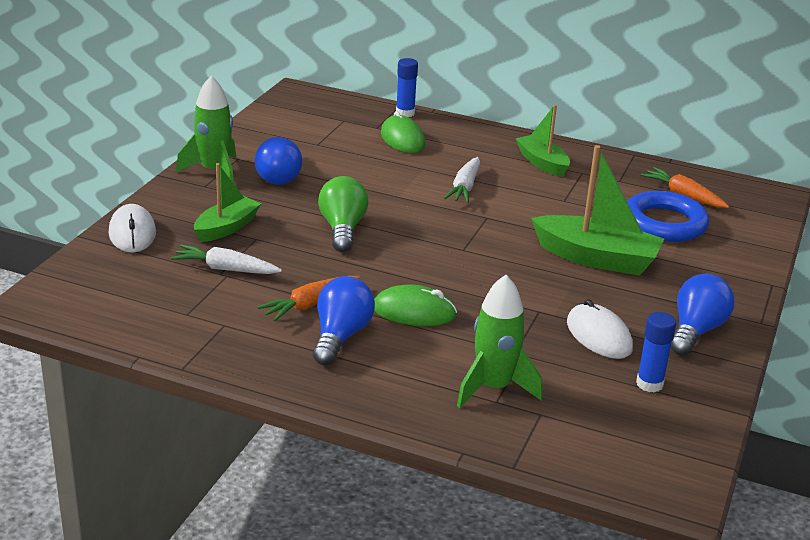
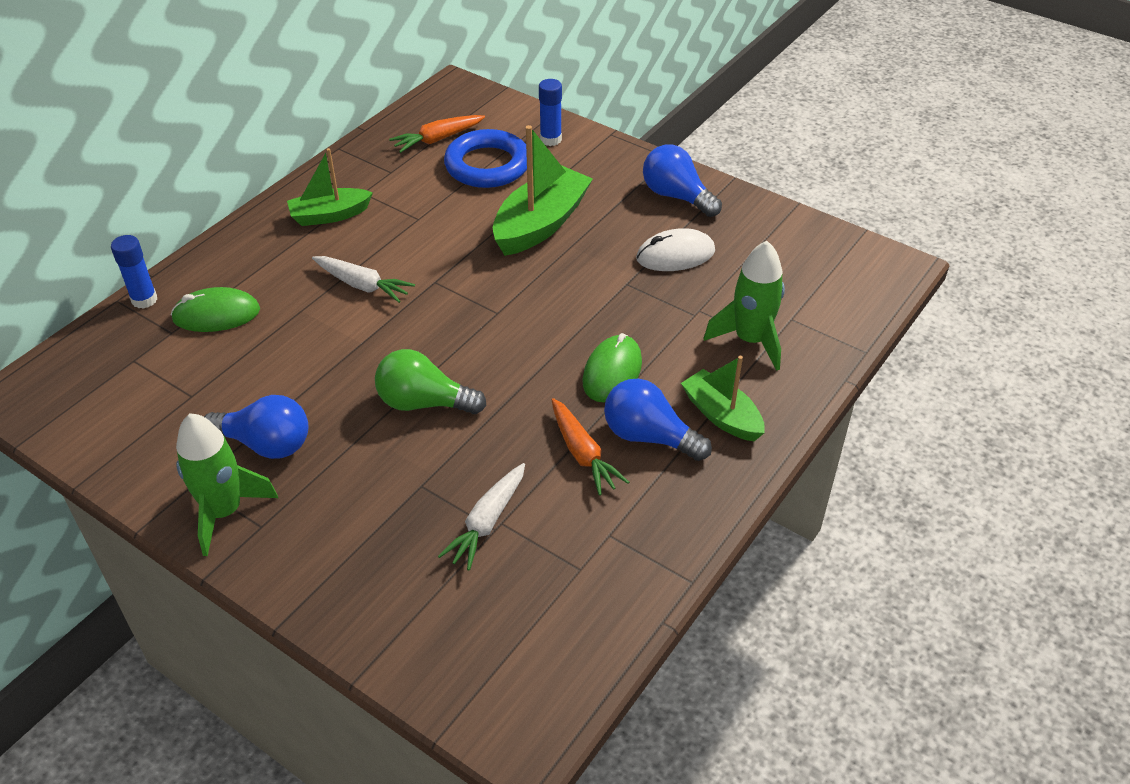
camera: 75 degrees left, 15 degrees up
white mouse [109,204,156,252] -> none
green boat [194,163,261,242] -> green boat moved to [681,356,765,441]
blue glue stick [636,312,676,393] -> blue glue stick moved to [539,79,562,146]

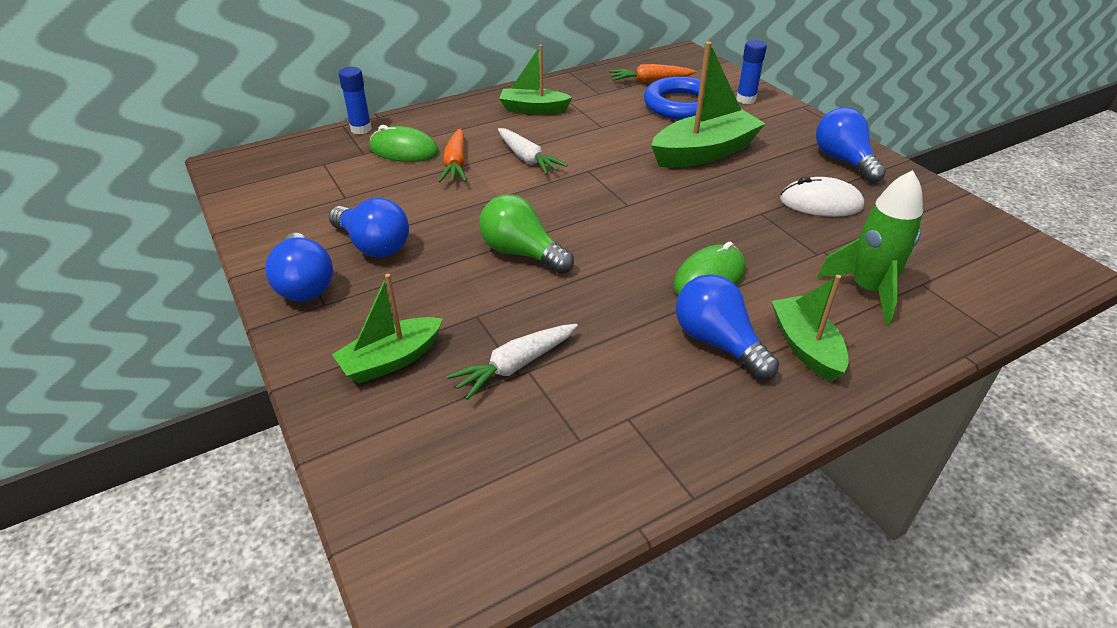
camera: 25 degrees right, 5 degrees down
green rocket [176,413,278,556] -> blue light bulb [265,233,333,301]
orange carrot [552,398,629,496] -> orange carrot moved to [439,129,467,182]
none -> green boat [332,274,442,384]

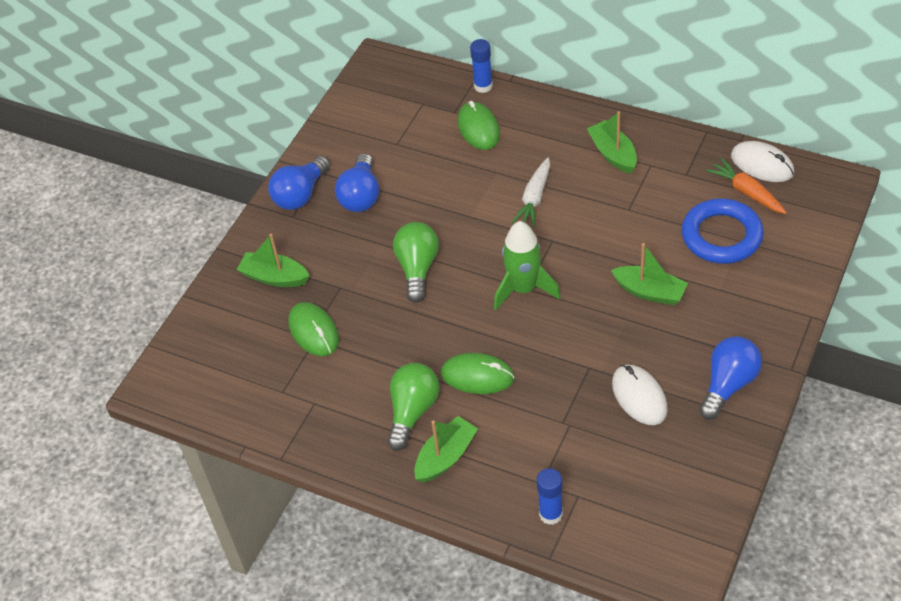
camera: 60 degrees right, 10 degrees up
orange carrot [439,129,467,182] -> none
white carrot [447,324,578,400] -> green mouse [288,302,339,356]
green boat [651,42,766,168] -> green boat [611,243,688,305], size x0.63
blue light bulb [676,274,779,380] -> green light bulb [387,363,440,451]
blue glue stick [736,40,767,104] -> blue glue stick moved to [537,468,563,525]
green rocket [817,170,923,325] -> green rocket moved to [494,221,561,310]
none -> white mouse [731,141,795,182]

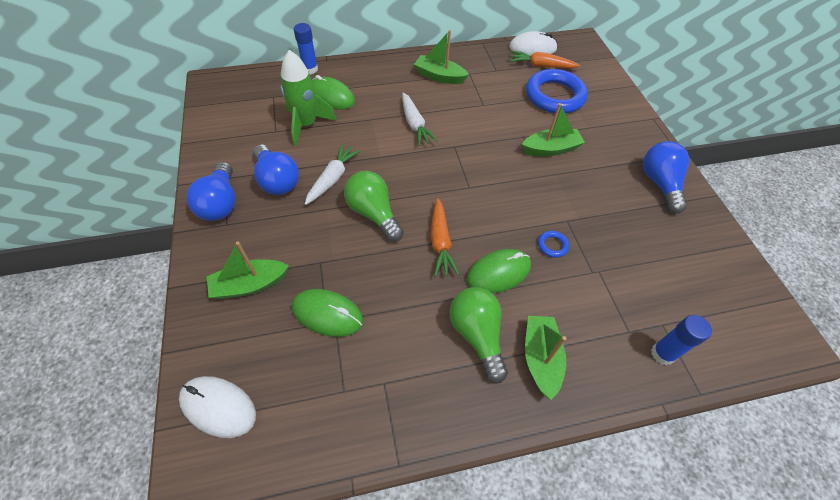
camera: 45 degrees left, 5 degrees up
green rocket [494,221,561,310] -> green rocket moved to [281,50,337,146]
white mouse [612,365,668,425] -> white mouse moved to [179,376,256,438]
none -> white carrot [305,144,361,205]
none -> orange carrot [431,198,460,277]
none -> blue ring [538,231,569,258]

